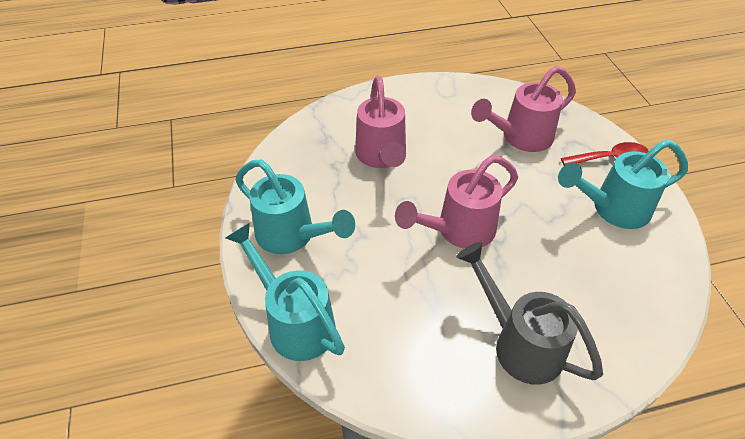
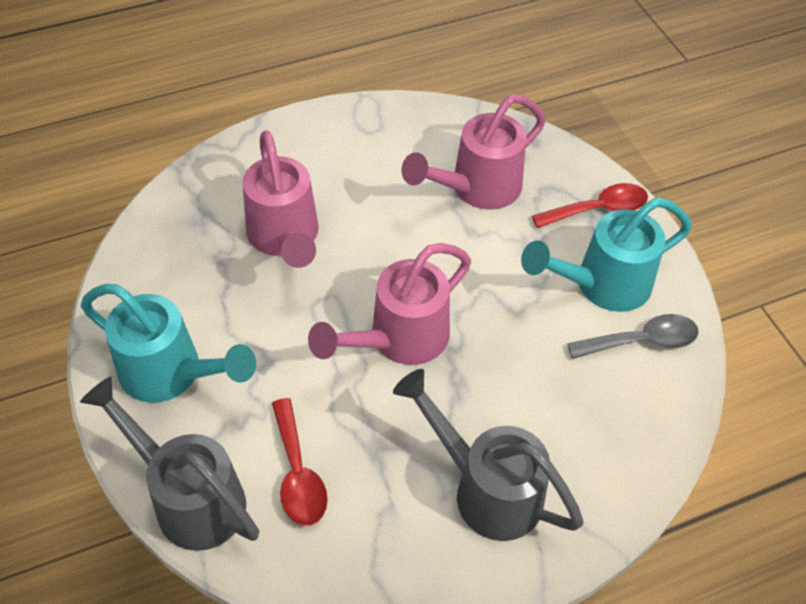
camera: 10 degrees left, 5 degrees up
turquoise watering can [225,223,345,361] -> grey watering can [80,376,259,551]
none -> red spoon [272,398,328,526]
none -> grey spoon [567,314,699,359]

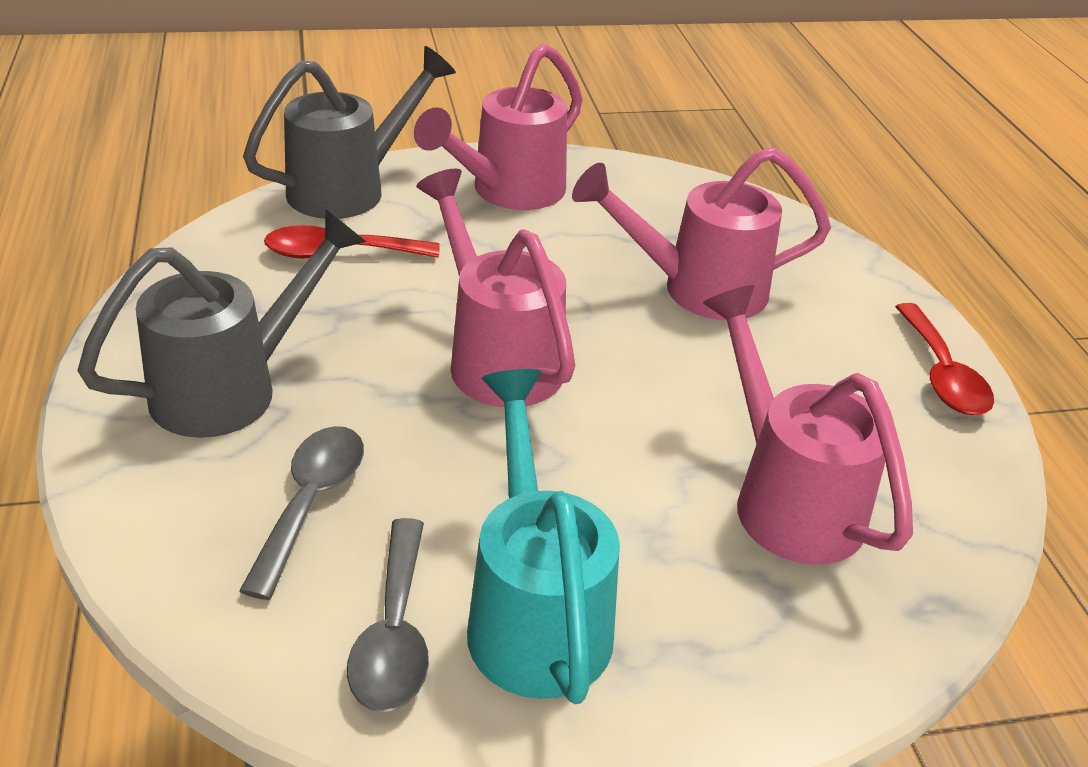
camera: 100 degrees right, 15 degrees down
turquoise watering can [81,284,256,403] -> pink watering can [414,43,583,210]
red spoon [532,183,648,228] -> red spoon moved to [895,303,994,415]
none -> grey spoon [239,426,364,600]

